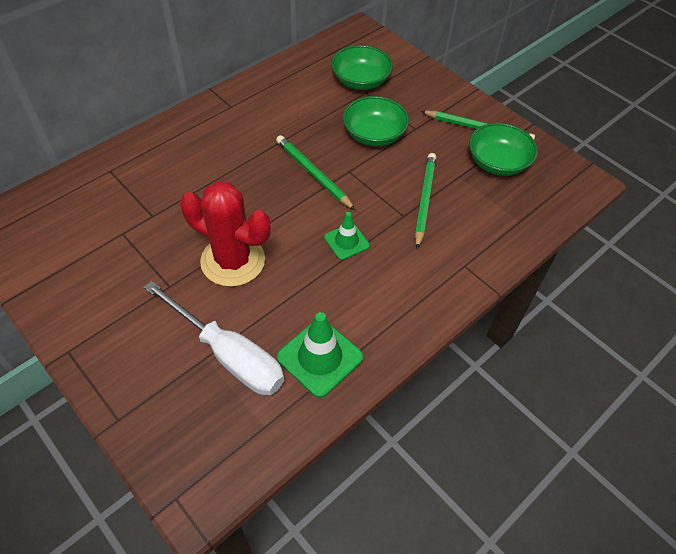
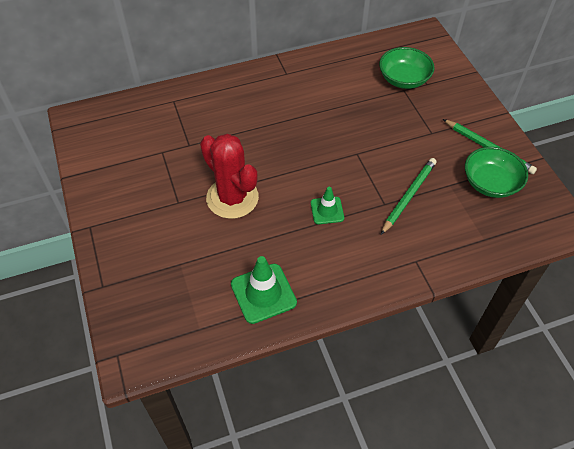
camera: 25 degrees right, 0 degrees up
white screwdriver [144,281,284,395] -> none
green pencil [276,135,355,210] -> none
green bowl [343,96,409,147] -> none

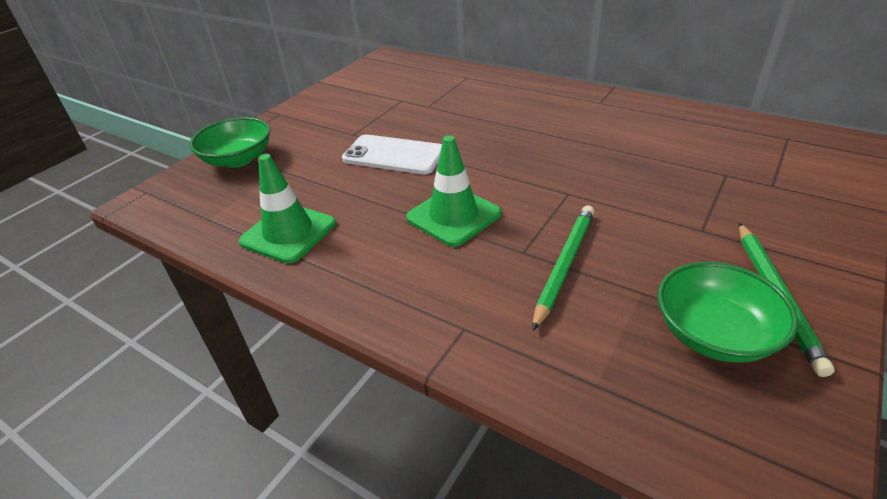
camera: 55 degrees right, 15 degrees down
red cactus [200,134,259,219] -> white phone [342,134,442,174]
green traffic cone [311,187,344,224] -> green traffic cone [406,135,501,247], size x1.63
green bowl [379,47,434,89] -> green bowl moved to [189,117,270,168]
green pencil [381,158,437,235] -> green pencil turned 60 degrees counterclockwise [532,205,594,331]

